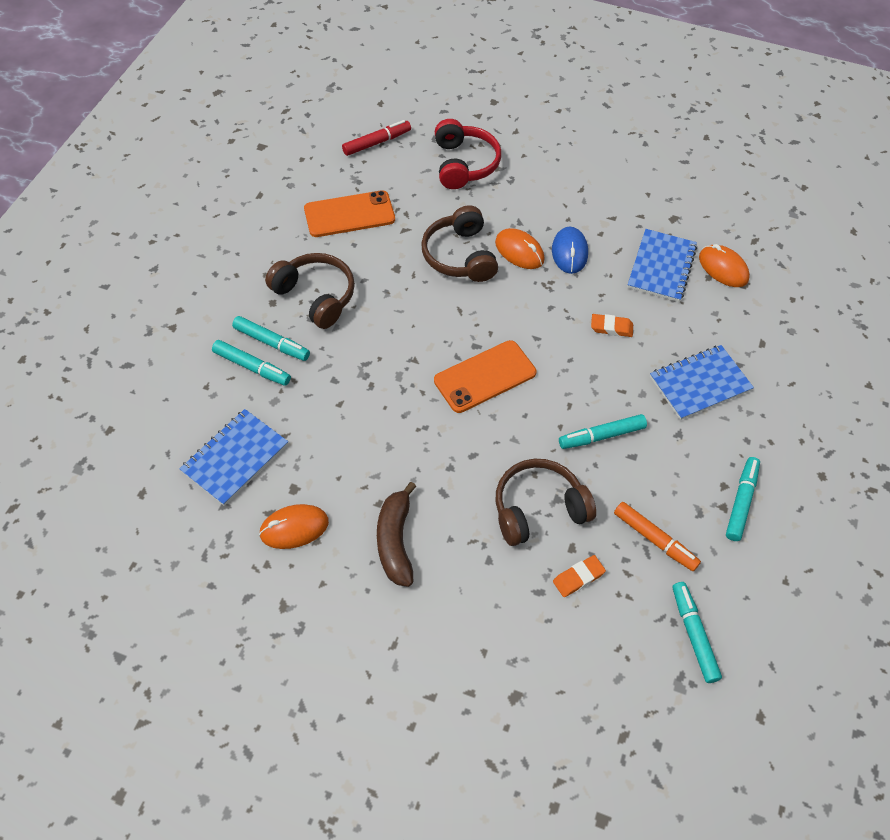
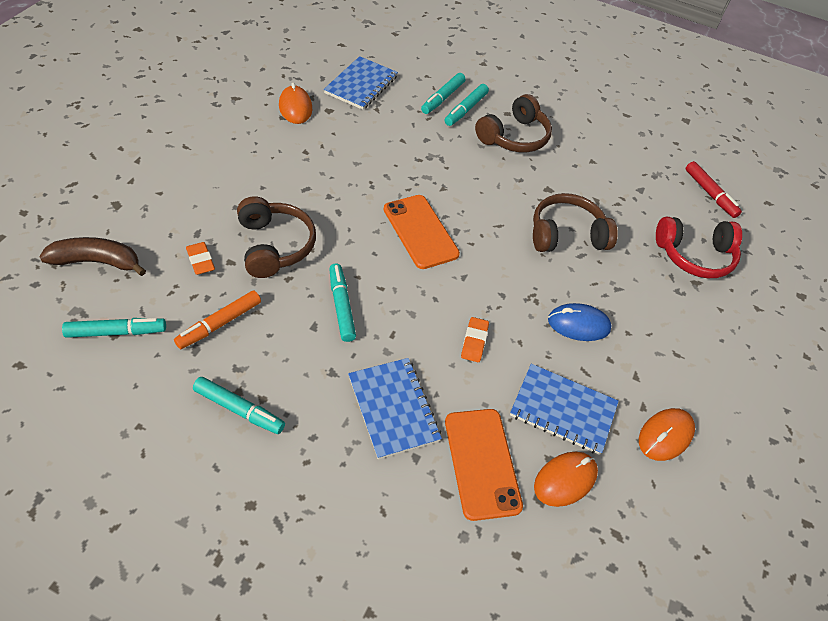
camera: 90 degrees right, 5 degrees down
blue notebook [180,409,288,506] -> blue notebook turned 75 degrees clockwise [324,56,398,110]
orange phone [304,190,395,237] -> orange phone moved to [445,409,523,521]
brown banana [377,482,416,587] -> brown banana moved to [39,237,146,276]
orange mouse [495,228,545,269] -> orange mouse moved to [639,408,695,461]

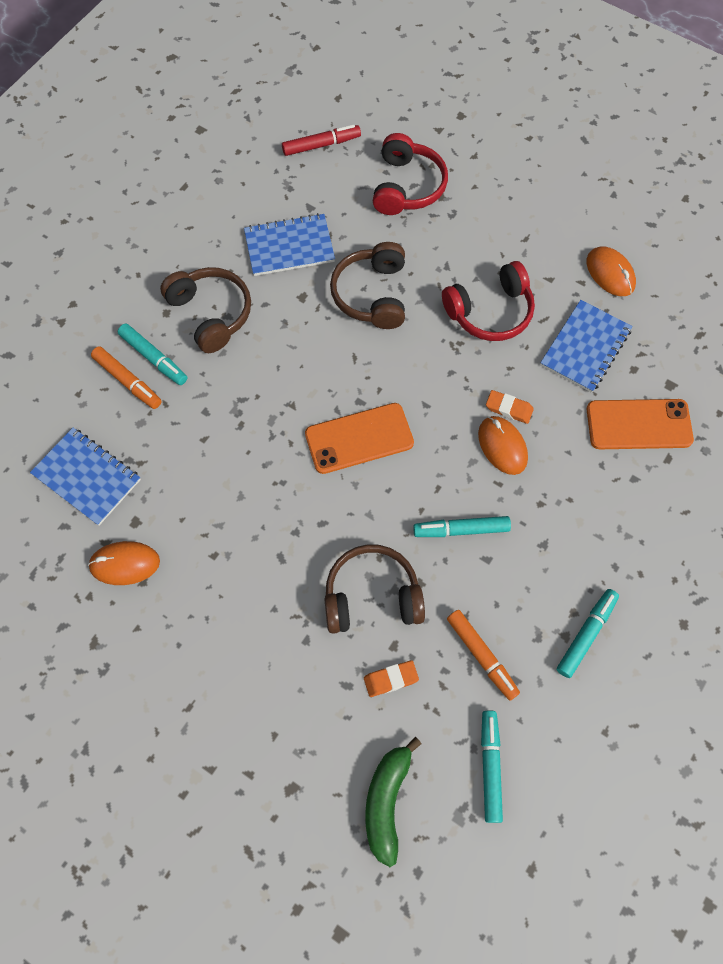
camera: 75 degrees left, 15 degrees up
brown banana [39,237,146,276] -> green banana [365,737,422,867]
blue notebook [348,358,442,459] -> blue notebook moved to [244,213,335,276]
turquoise marker [421,73,466,114] -> orange marker [91,346,162,409]
orange mouse [534,452,598,507] -> orange mouse moved to [478,416,528,475]
blue mouse [548,303,612,341] -> red headphones [442,261,535,341]

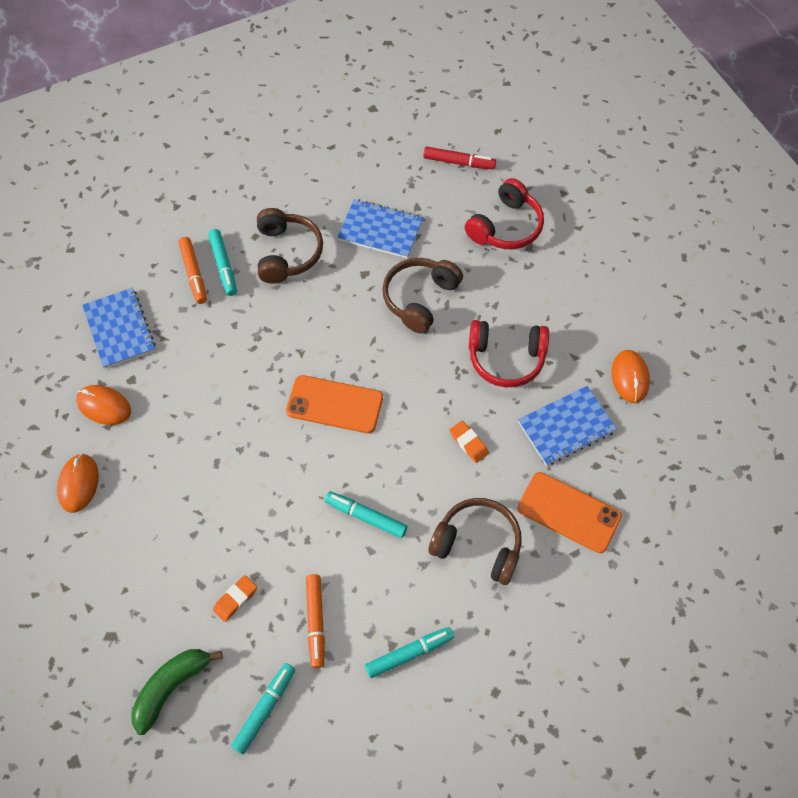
camera: 30 degrees right, 5 degrees down
brown headphones [325,544,425,634] -> brown headphones moved to [428,498,522,585]
orange eraser [364,660,419,697] -> orange eraser turned 60 degrees counterclockwise [213,575,257,622]
orange mouse [478,416,528,475] -> orange mouse moved to [57,454,99,513]

